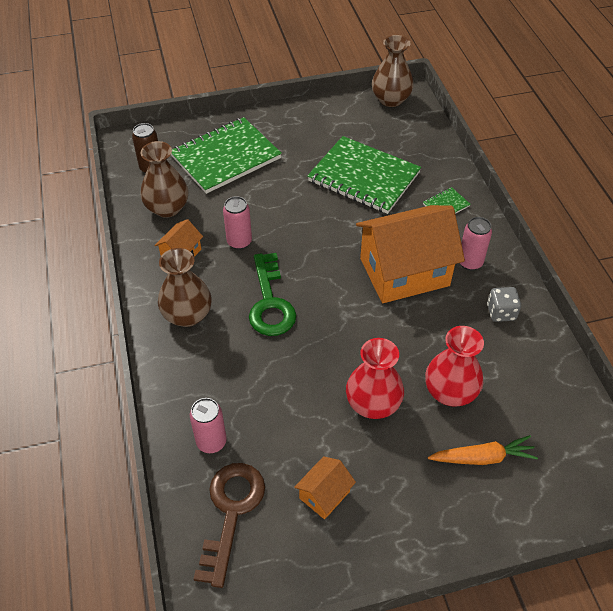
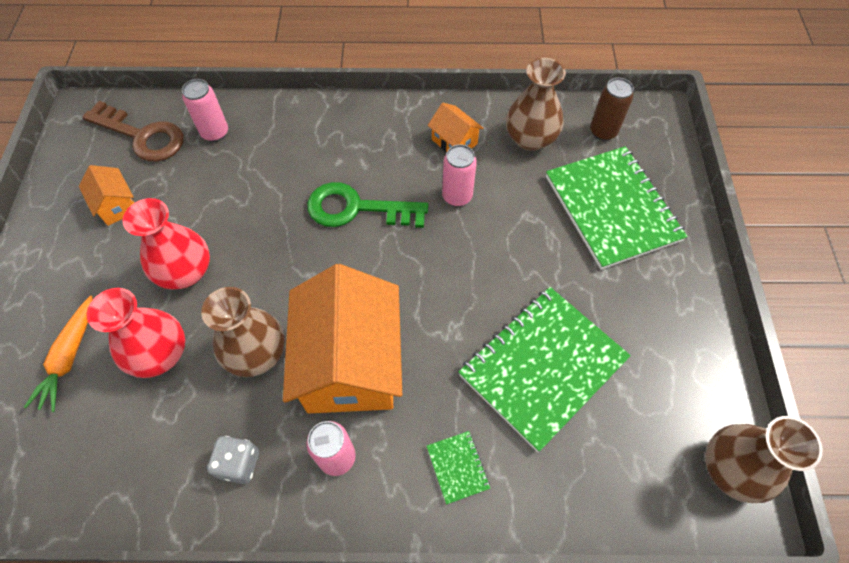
camera: 105 degrees right, 10 degrees up
brown vase [158,248,212,327] -> brown vase moved to [201,287,285,377]

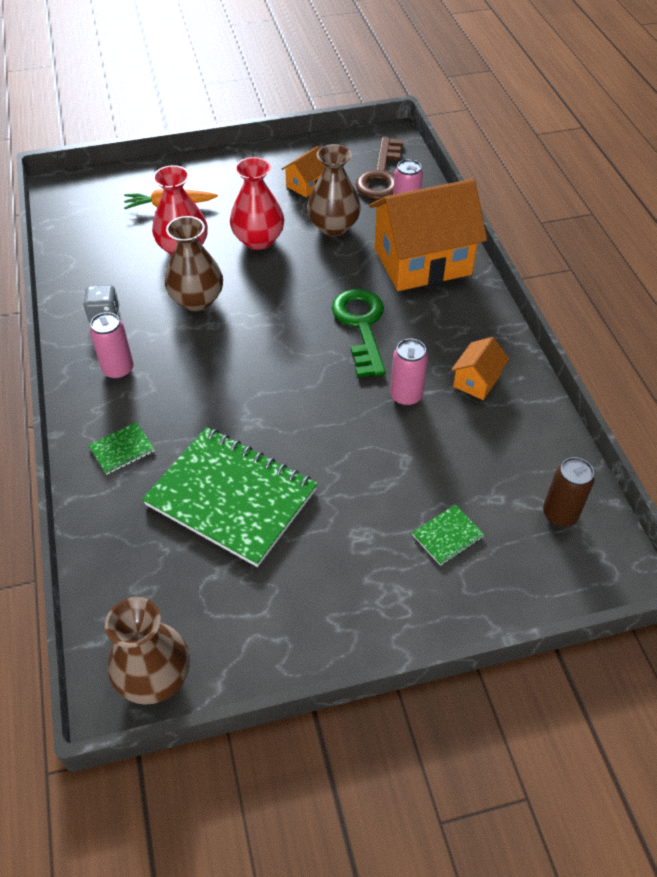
camera: 75 degrees right, 10 degrees down
orange house [283,264,402,413] -> orange house moved to [369,179,487,291]
brown vase [506,58,566,151] -> brown vase moved to [307,144,361,236]
green notebook [546,146,688,270] -> green notebook [412,505,484,566], size x0.40

